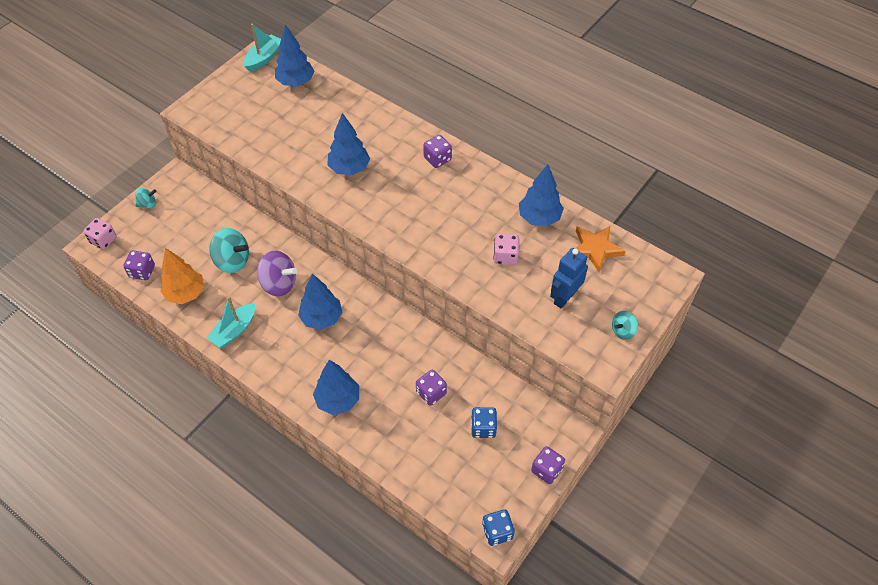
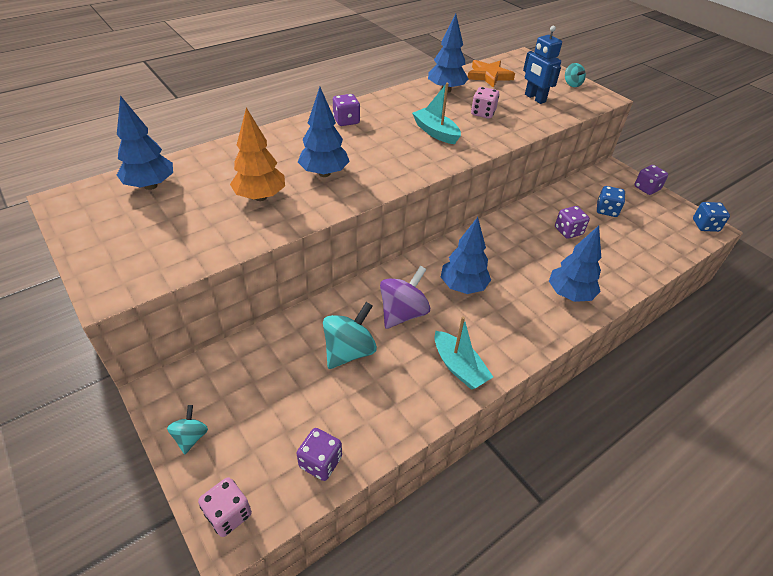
camera: 75 degrees left, 10 degrees down
orange tree [160,248,204,304] -> orange tree moved to [230,107,285,201]
turquoise boat [244,24,281,72] -> turquoise boat moved to [412,83,461,144]

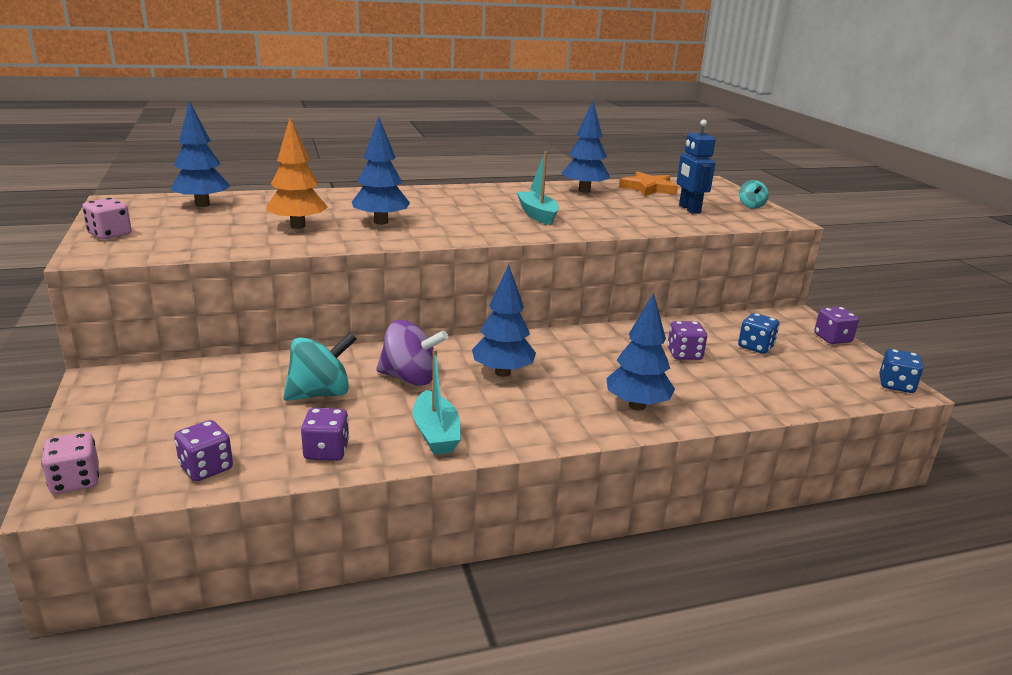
camera: 20 degrees right, 20 degrees down
turquoise spinning top [167,405,208,454] -> none
purple dice [333,94,360,126] -> purple dice moved to [301,408,349,461]
purple spinning top [380,266,430,329] -> purple spinning top turned 45 degrees clockwise [376,320,448,386]
pink dice [471,87,499,119] -> pink dice moved to [82,198,132,240]

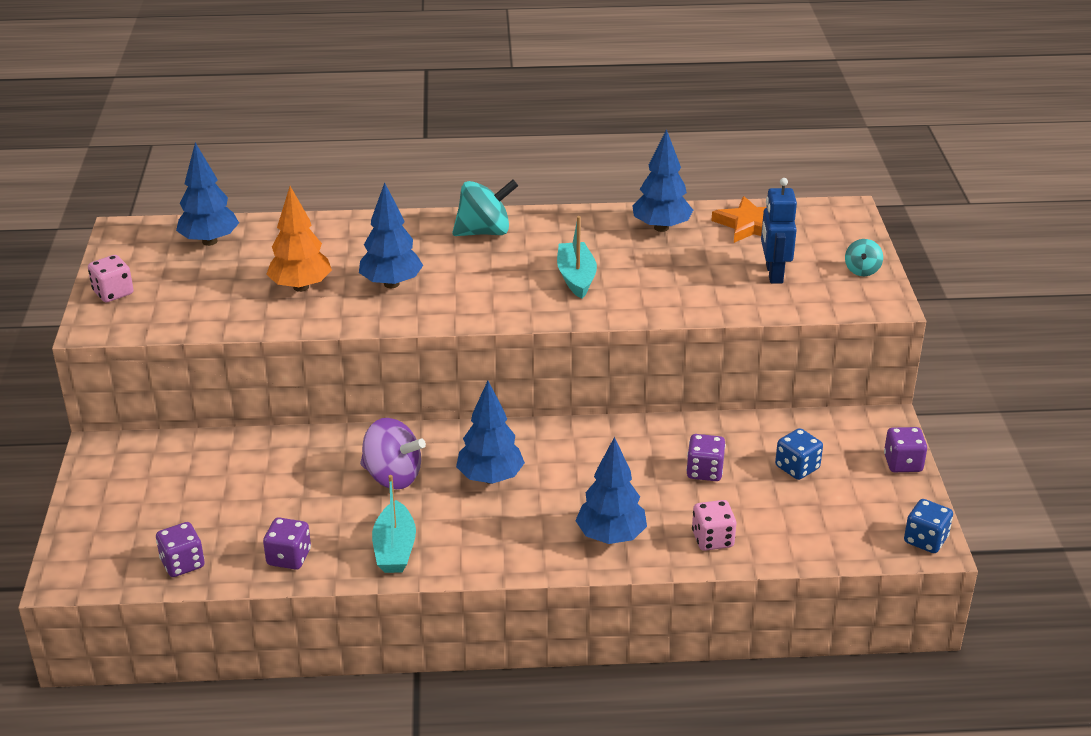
camera: 15 degrees right, 10 degrees up
pink dice [41,432,99,494] -> pink dice moved to [692,500,736,551]
turquoise spinning top [283,332,357,401] -> turquoise spinning top moved to [452,180,518,236]

